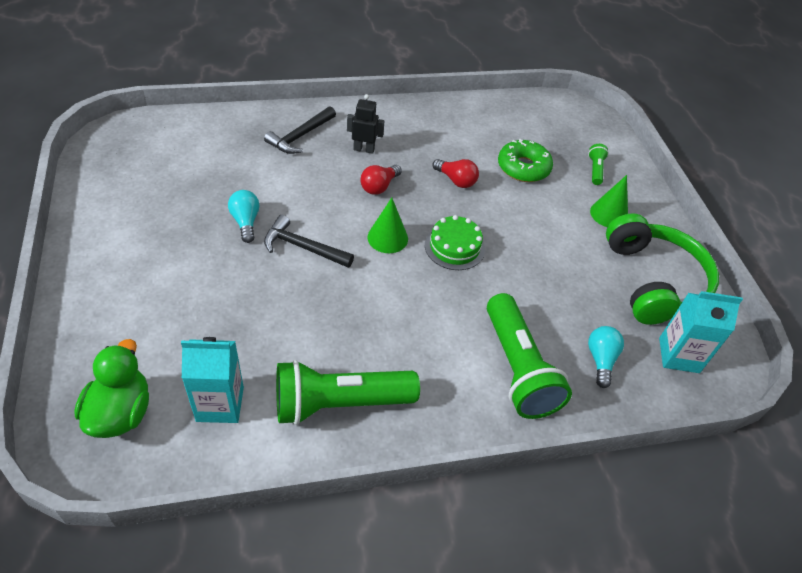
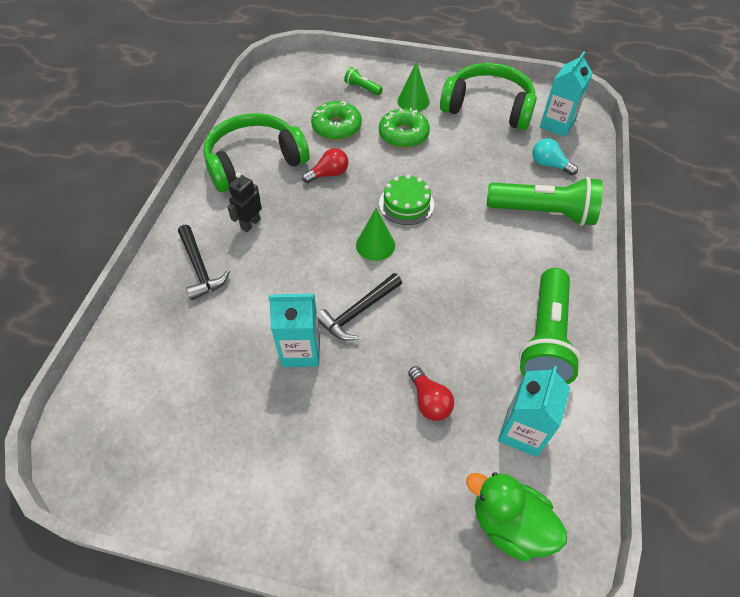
camera: 60 degrees left, 5 degrees up
turquoise light bulb [228,190,260,243] -> turquoise carton [268,294,320,367]
red light bulb [360,165,402,195] -> red light bulb moved to [408,366,454,421]
none -> green headphones [204,113,310,192]
none -> green donut [379,108,430,148]

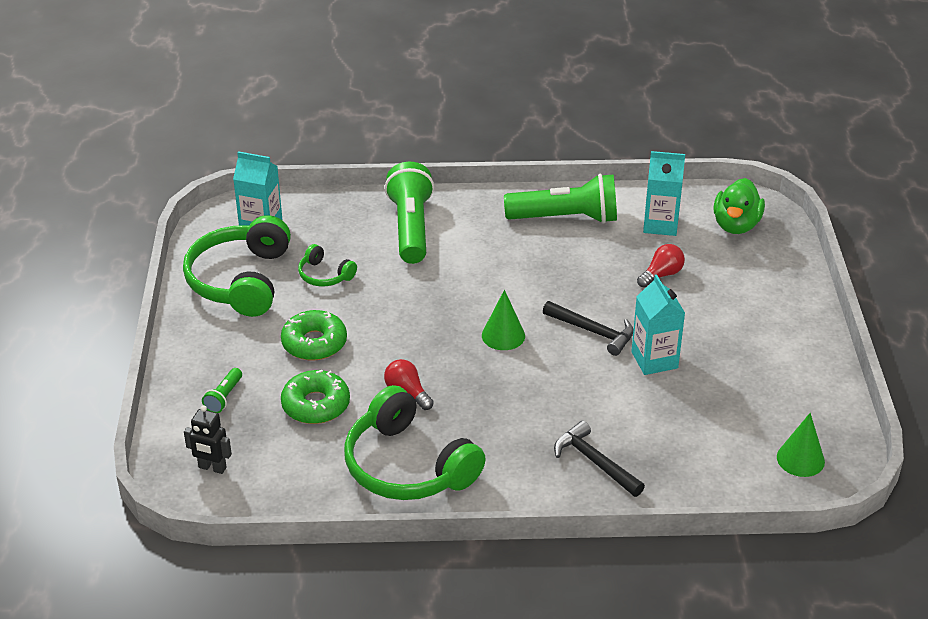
camera: 105 degrees left, 15 degrees down
black hammer [178,225,230,300] -> black hammer turned 90 degrees counterclockwise [554,421,645,497]
black robot [227,172,262,232] -> black robot moved to [184,405,232,474]
green cake [379,175,434,225] -> none
green cone [397,62,429,111] -> green cone moved to [777,413,825,477]
turquoise light bulb [532,138,578,175] -> none
none -> green headphones [298,244,357,286]

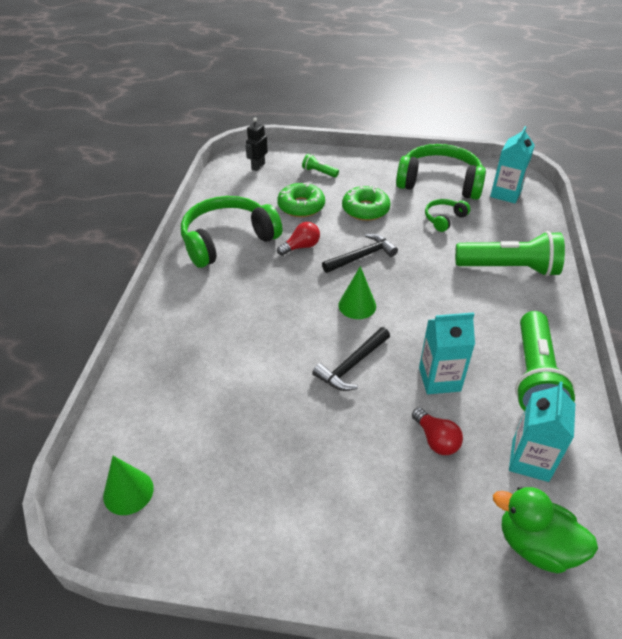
camera: 100 degrees right, 5 degrees up
black hammer [554,421,645,497] -> black hammer moved to [322,234,398,273]
turquoise carton [631,274,685,375] -> turquoise carton moved to [419,312,475,394]

